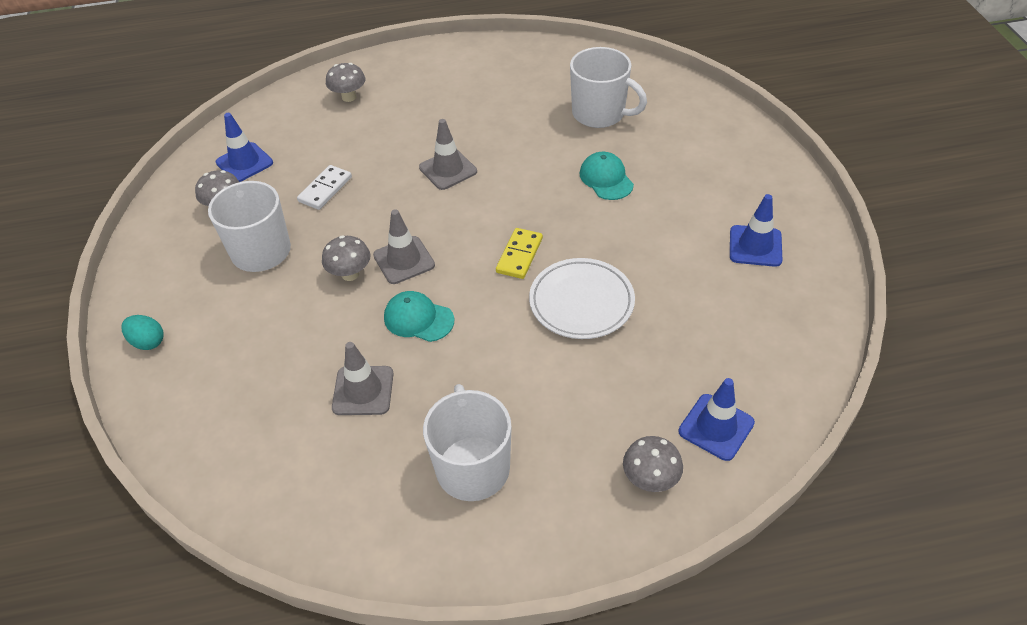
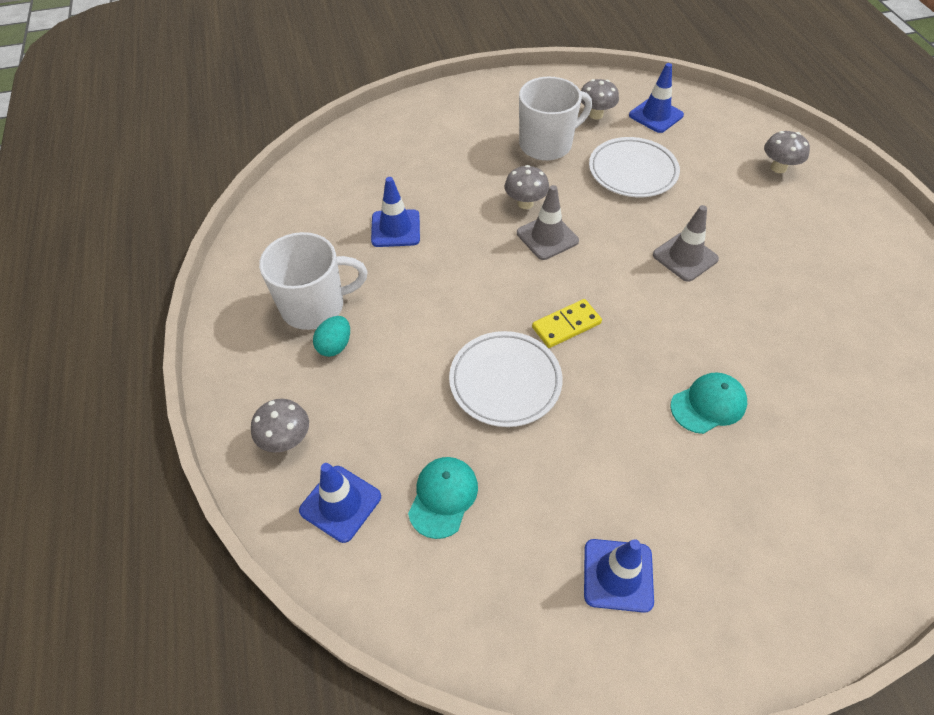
camera: 85 degrees right, 5 degrees up
turquoise egg [121,315,163,350] -> turquoise egg moved to [313,316,350,357]
white domino [297,165,352,210] -> white plate [589,137,680,197]
grey traffic cone [332,342,393,415] -> blue traffic cone [371,177,420,247]
turquoise cap [384,291,454,342] -> turquoise cap moved to [408,457,478,539]
yellow domino [496,228,543,279] -> yellow domino turned 45 degrees counterclockwise [532,299,602,348]
white mug [570,47,647,128] -> none

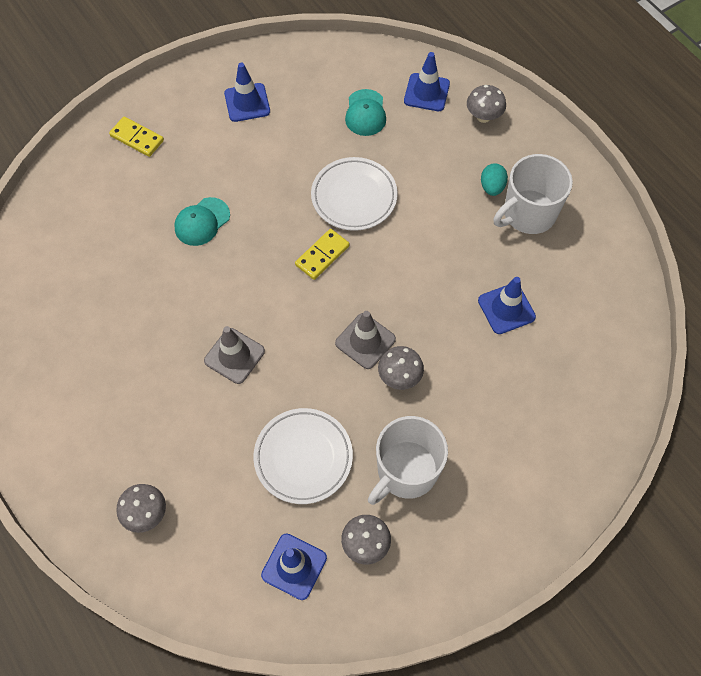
camera: 160 degrees right, 10 degrees up
none -> yellow domino [109,117,164,157]

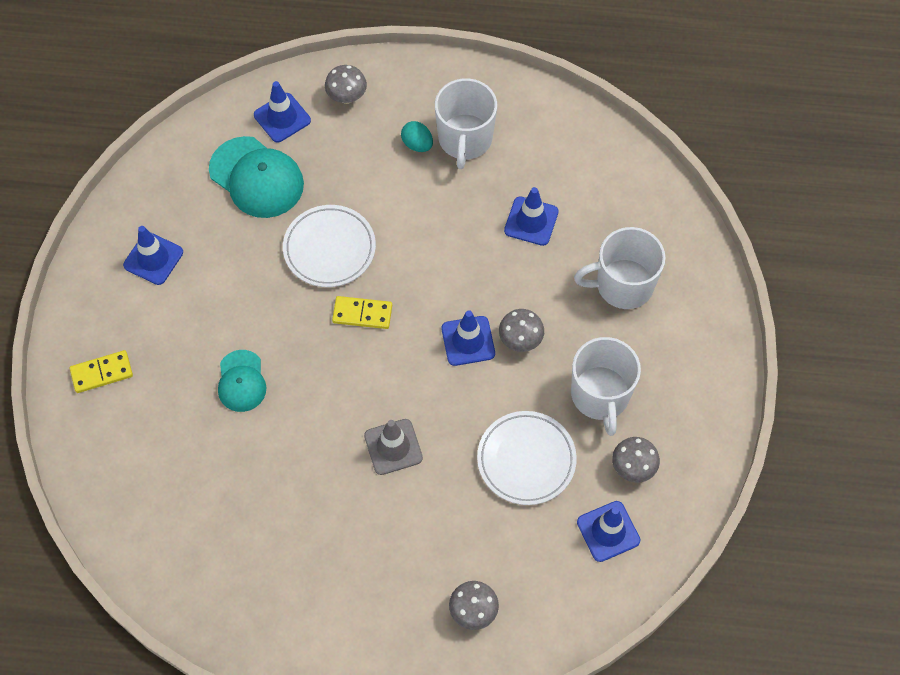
camera: 50 degrees left, 0 degrees up
yellow domino [295,229,350,280] -> yellow domino turned 75 degrees counterclockwise [332,296,392,329]
grey traffic cone [335,311,396,369] -> blue traffic cone [442,310,495,366]
turquoise cap [345,89,386,136] -> turquoise cap [209,136,304,218], size x1.65
none -> white mug [574,227,666,309]

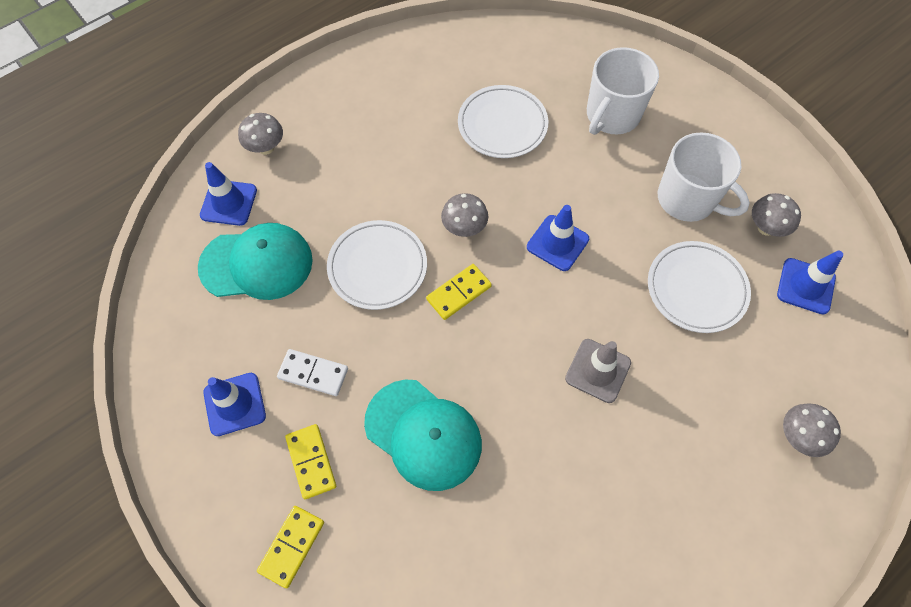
camera: 45 degrees left, 0 degrees up
turquoise cap [218,350,266,412] -> turquoise cap [364,380,482,491], size x1.65
turquoise egg [401,121,433,152] -> none
white mug [435,78,497,169] -> none
grey mushroom [499,309,544,352] -> grey mushroom moved to [441,193,488,237]
blue traffic cone [504,187,559,246] -> white plate [458,85,548,158]
none -> white domino [277,349,348,396]
none -> yellow domino [285,424,336,499]

